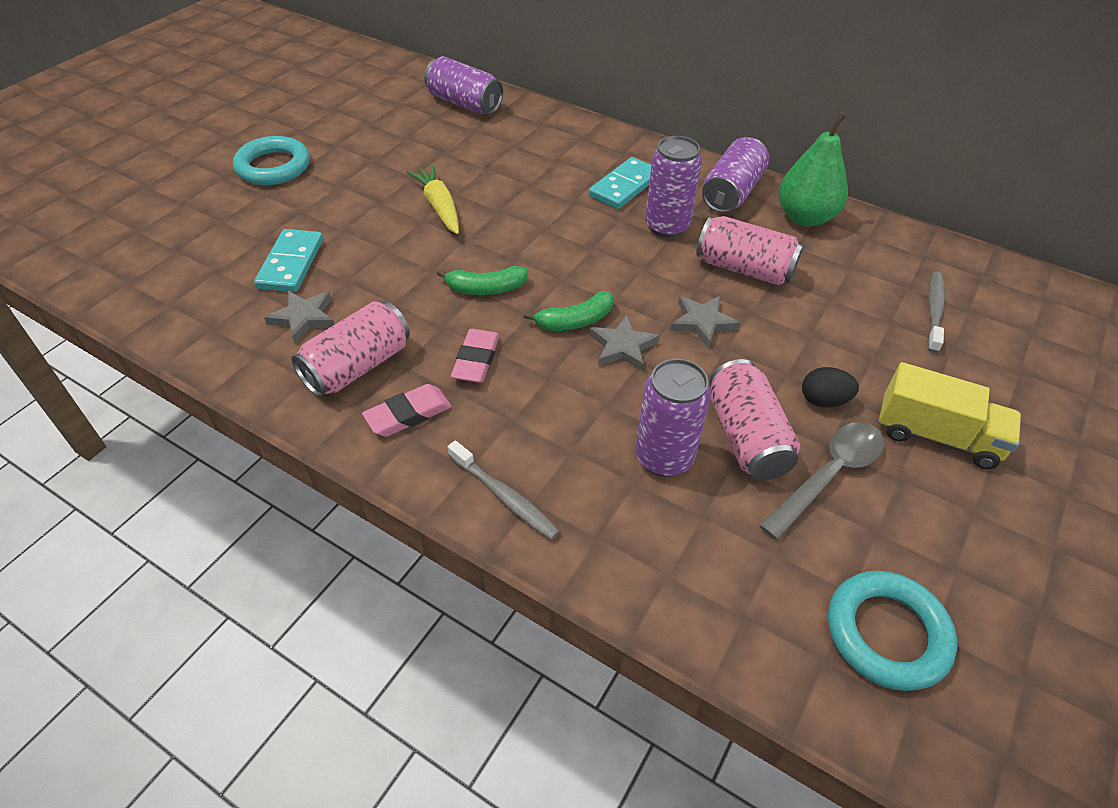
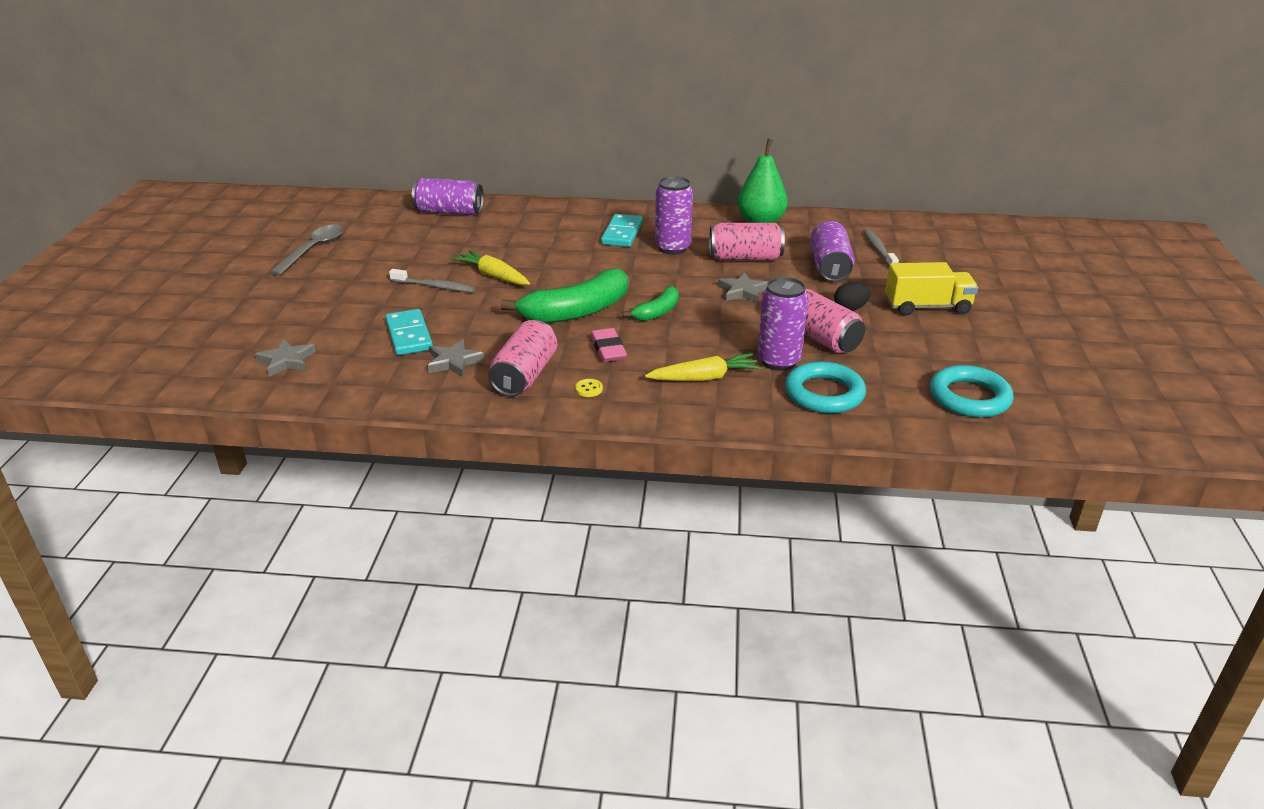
camera: 25 degrees left, 15 degrees down
turquoise ring [233,136,310,185] -> turquoise ring moved to [785,361,866,413]
pink eraser [362,384,452,437] -> yellow button [575,379,603,397]
green banana [437,266,528,295] -> green banana [500,268,628,323], size x1.86
grey toothbrush [448,440,560,540] -> grey toothbrush moved to [389,269,475,292]
grey star [590,315,660,371] -> grey star moved to [255,339,316,377]
purple can [702,137,769,213] -> purple can moved to [810,221,855,282]
grey spoon [759,422,885,540] -> grey spoon moved to [269,224,344,276]
none -> yellow carrot [645,353,762,381]

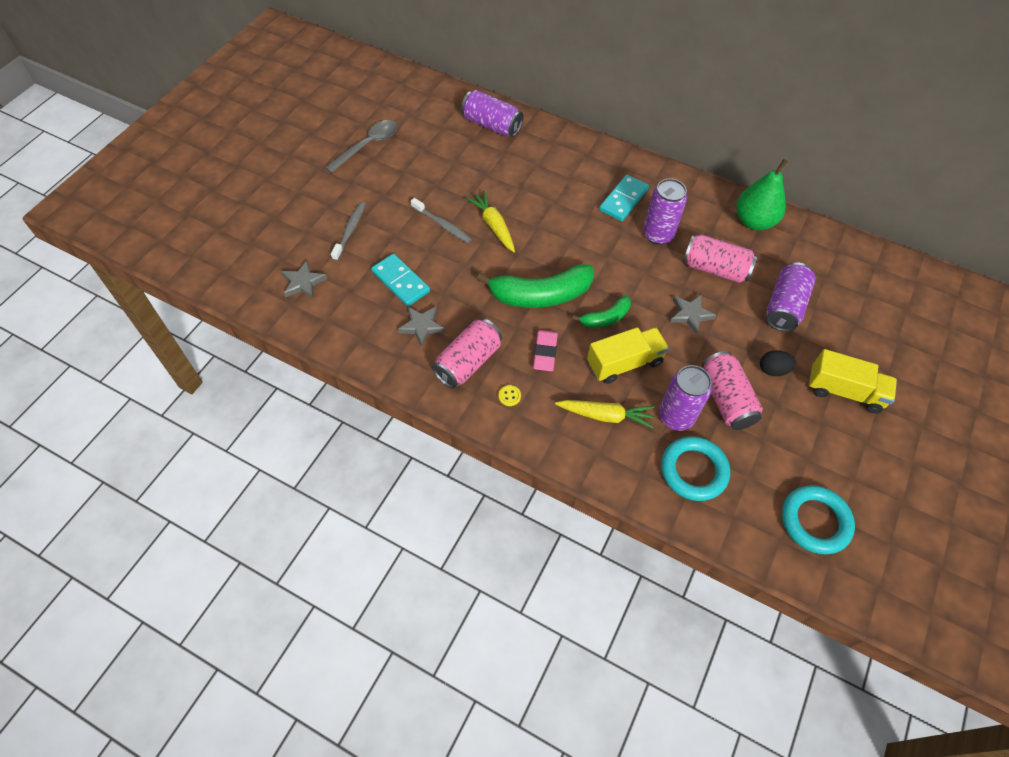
camera: 20 degrees right, 25 degrees up
turquoise domino [385,309,433,355] -> turquoise domino turned 45 degrees counterclockwise [371,254,430,306]
grey toothbrush [863,229,899,267] -> grey toothbrush moved to [331,202,366,261]
none -> yellow truck [587,327,669,384]

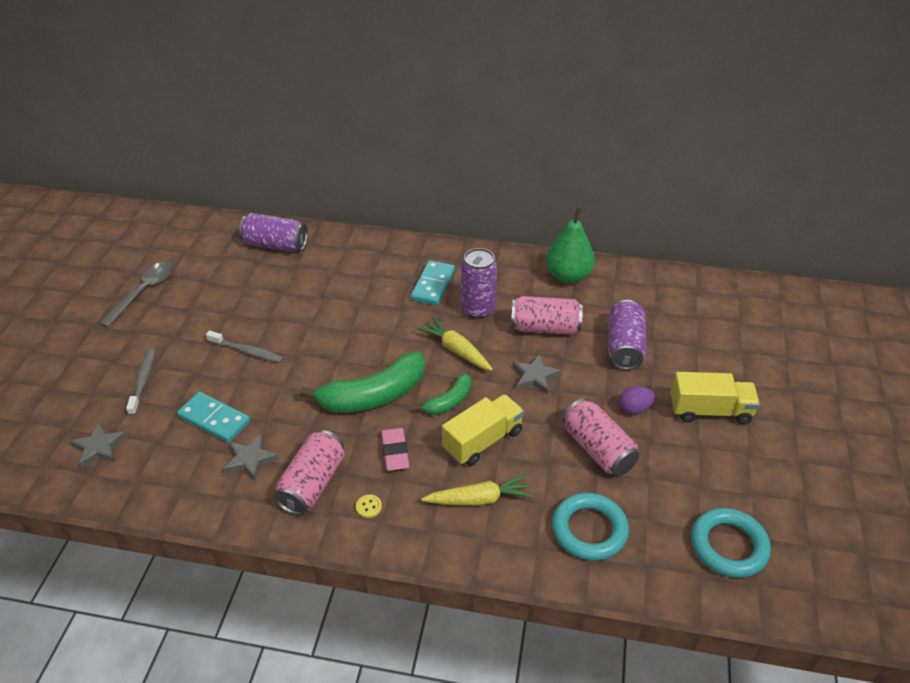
camera: 15 degrees left, 15 degrees down
yellow carrot [466,191,515,252] -> yellow carrot moved to [417,317,493,371]
purple can [659,365,712,431] -> none
black egg [760,351,797,376] -> purple egg [619,386,655,414]

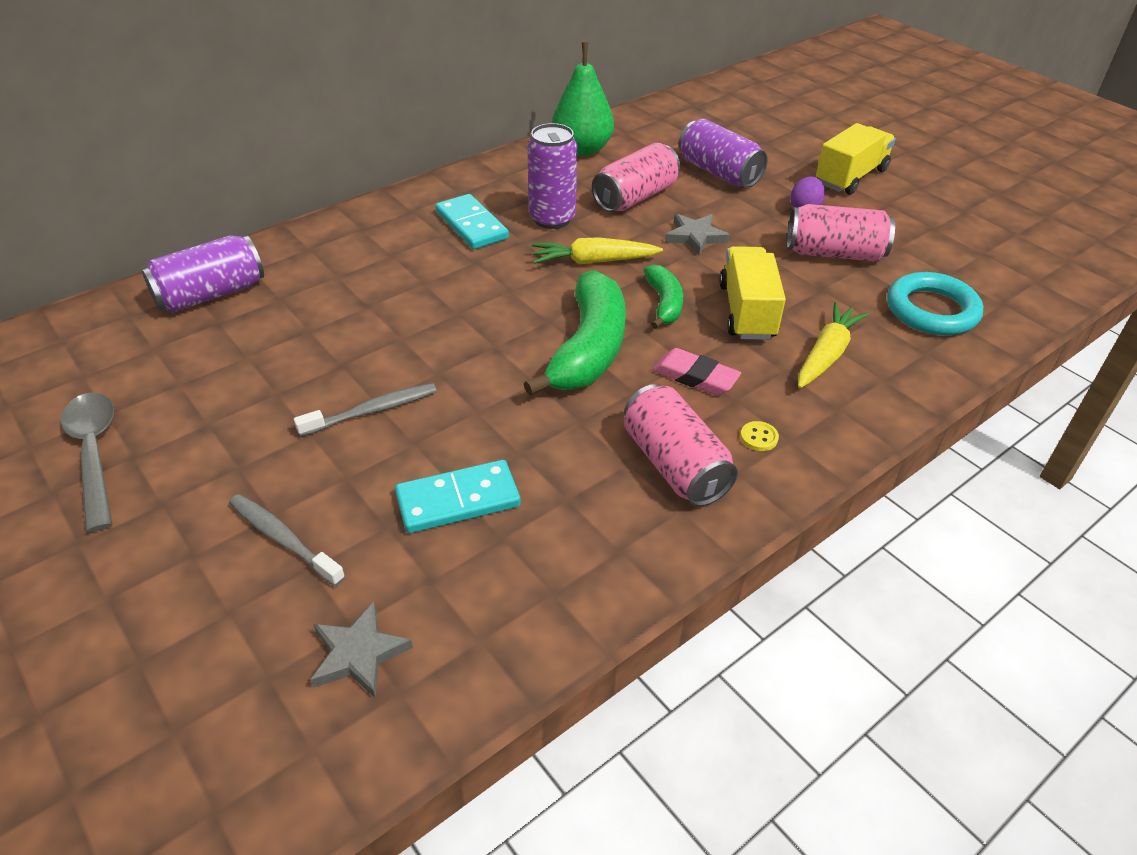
camera: 50 degrees left, 0 degrees up
grey star [223,434,278,481] -> none
turquoise ring [691,508,771,578] -> none

